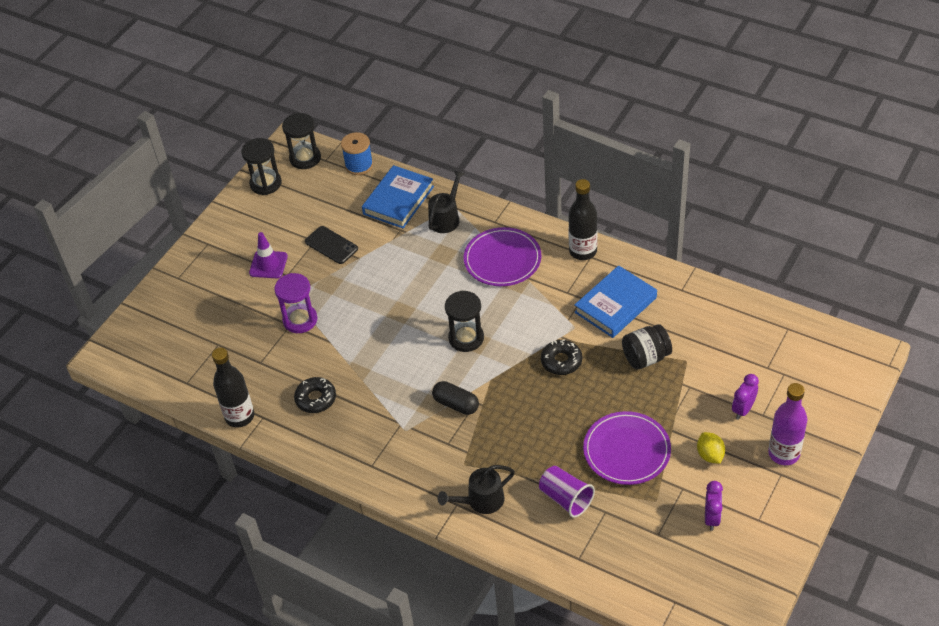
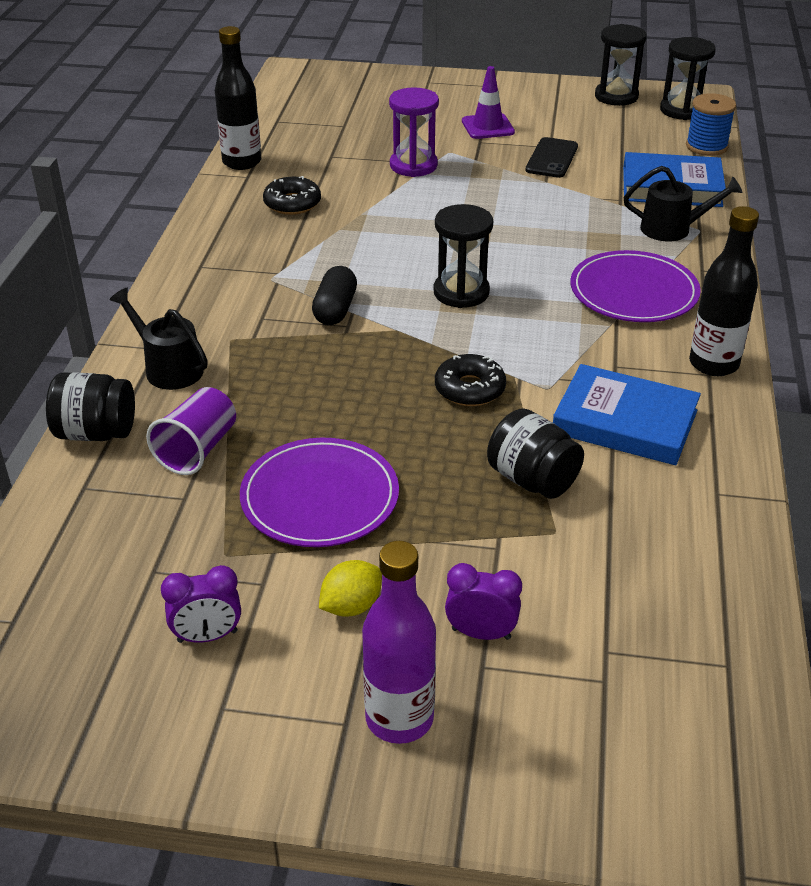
camera: 65 degrees right, 10 degrees down
none -> black jar [46,372,135,441]

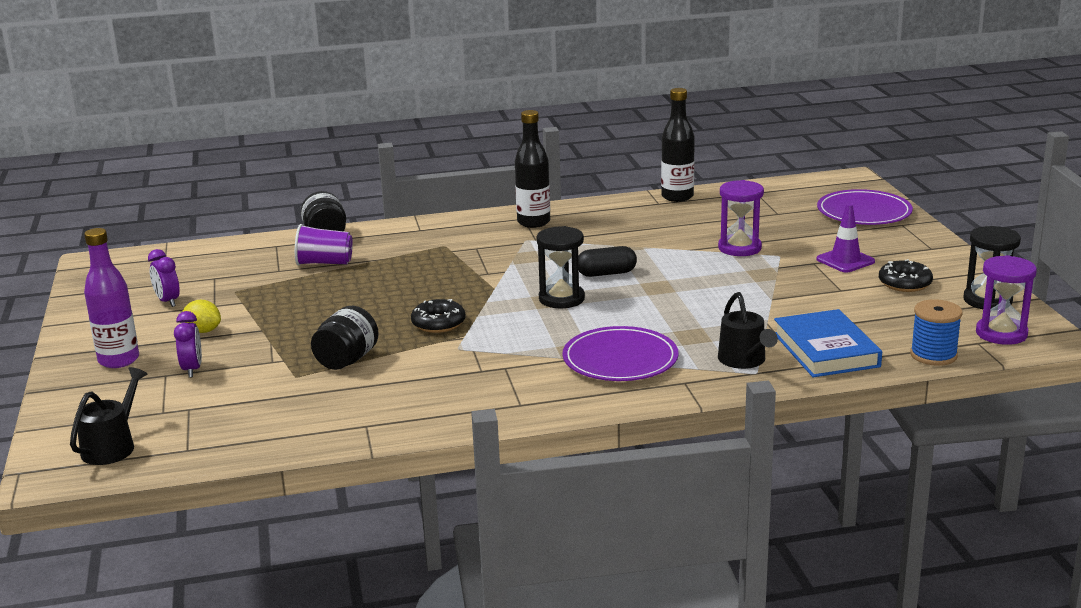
camera: 70 degrees right, 15 degrees down
black watering can [109,288,208,390] -> black watering can moved to [70,367,147,465]
purple plate [240,438,399,547] -> purple plate moved to [817,189,913,225]
black donut [263,176,321,215] -> black donut moved to [879,259,933,292]
black capsule [312,266,357,325] -> black capsule moved to [578,246,637,277]
black phone [525,137,578,178] -> none
blue book [553,364,701,465] -> none
black hourglass [660,37,716,120] -> purple hourglass [976,255,1037,345]
black bottle [689,206,759,376] -> black bottle moved to [515,110,550,228]

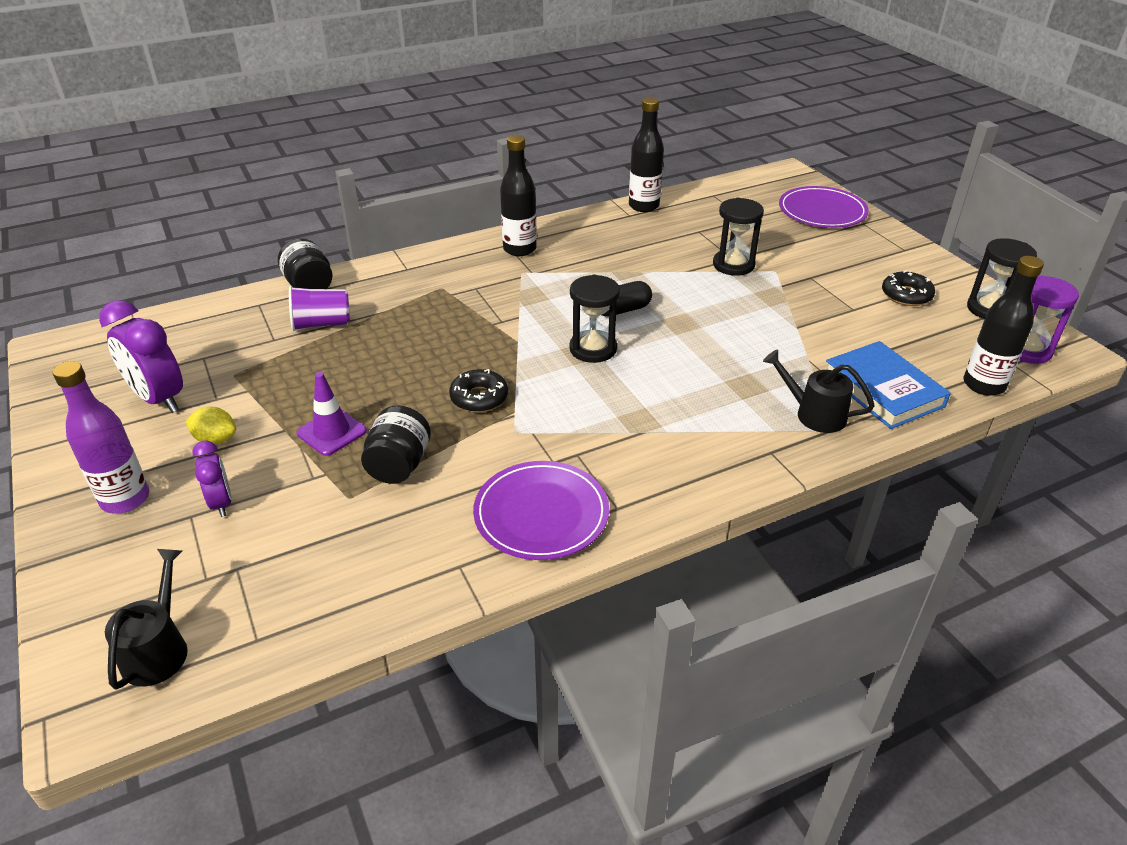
camera: 15 degrees left, 15 degrees up
purple clock [148,249,180,307] -> purple clock [99,300,183,413], size x1.74
purple plate [562,326,679,381] -> purple plate moved to [473,461,609,560]
purple hourglass [718,180,764,256] -> black hourglass [713,198,764,276]
black watering can [718,292,778,369] -> black watering can turned 150 degrees clockwise [763,349,875,433]
purple traffic cone [816,204,875,273] -> purple traffic cone moved to [297,372,367,456]
blue spool [910,299,962,366] -> black bottle [964,256,1044,396]

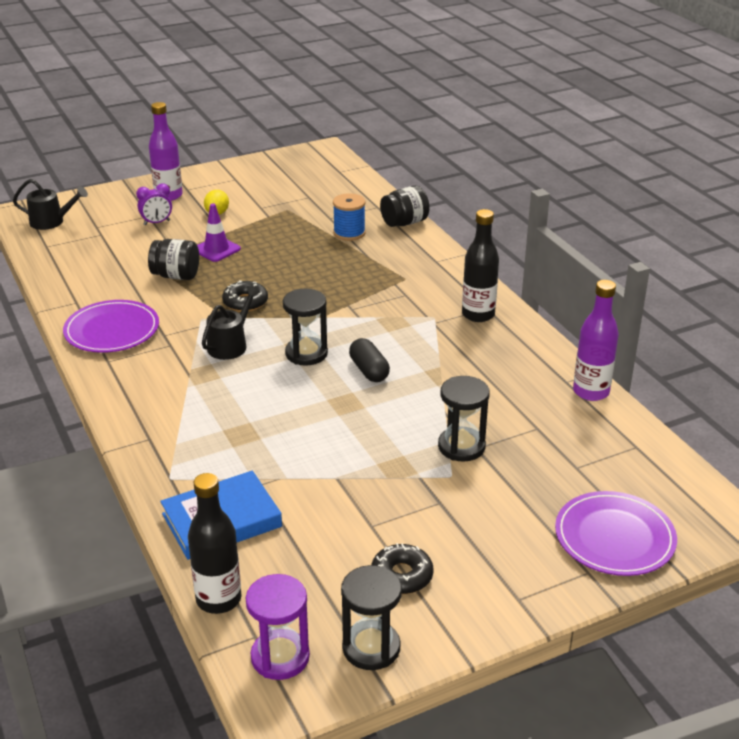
camera: 90 degrees right, 5 degrees down
purple clock [99,300,183,413] -> none
purple cup [289,286,350,331] -> blue spool [333,193,366,241]
black bottle [629,98,664,212] -> purple bottle [573,280,619,401]
black watering can [763,349,875,433] -> black watering can moved to [202,286,260,360]

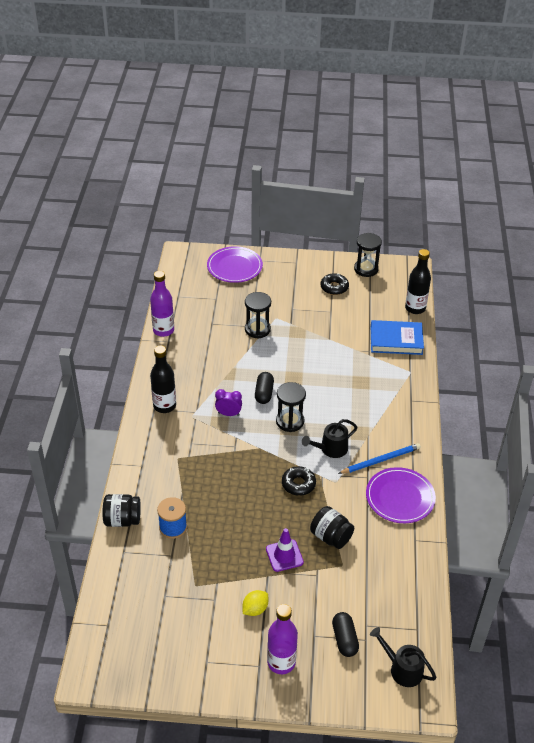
camera: 150 degrees left, 10 degrees up
purple clock [136,183,172,225] -> purple clock moved to [215,389,242,416]
purple hourglass [246,574,310,680] -> none
none -> black capsule [332,612,359,657]
none -> blue pencil [338,443,421,474]

